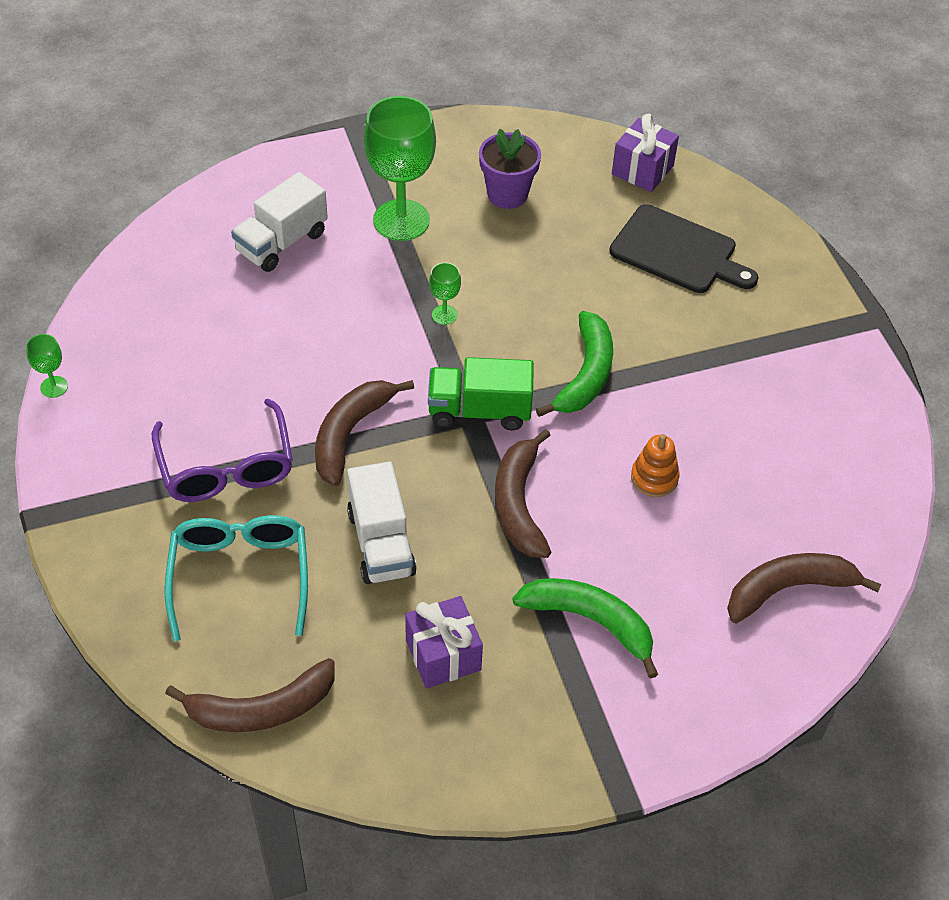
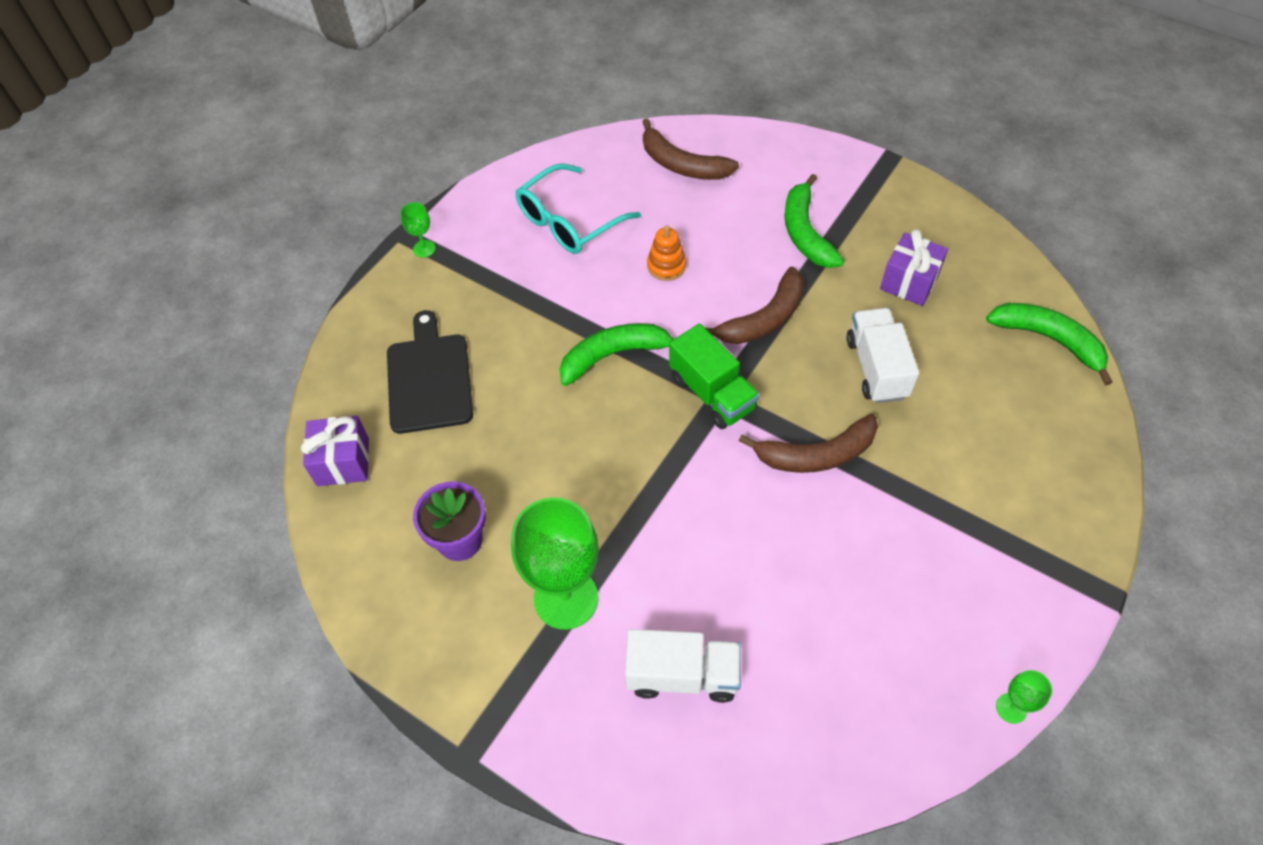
camera: 125 degrees left, 5 degrees up
purple glasses [152,399,293,502] -> none
turquoise glasses [165,515,308,641] -> turquoise glasses moved to [515,163,641,254]
brown banana [165,658,335,732] -> green banana [986,303,1113,385]
white truck [347,461,417,584] -> white truck turned 45 degrees counterclockwise [846,308,919,403]
green goblet [429,262,461,325] -> green goblet moved to [400,202,436,258]

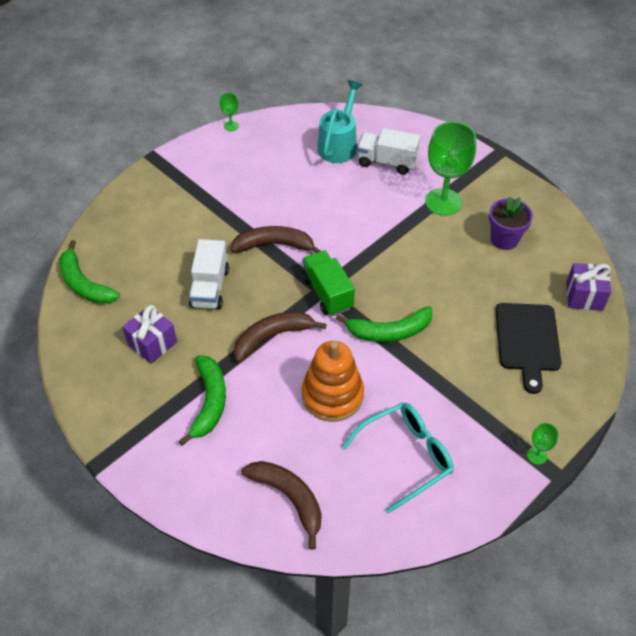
camera: 170 degrees left, 5 degrees down
orange stacking toy [647,225,686,281] -> orange stacking toy [302,341,364,422], size x1.92
none -> turquoise watering can [317,80,363,163]

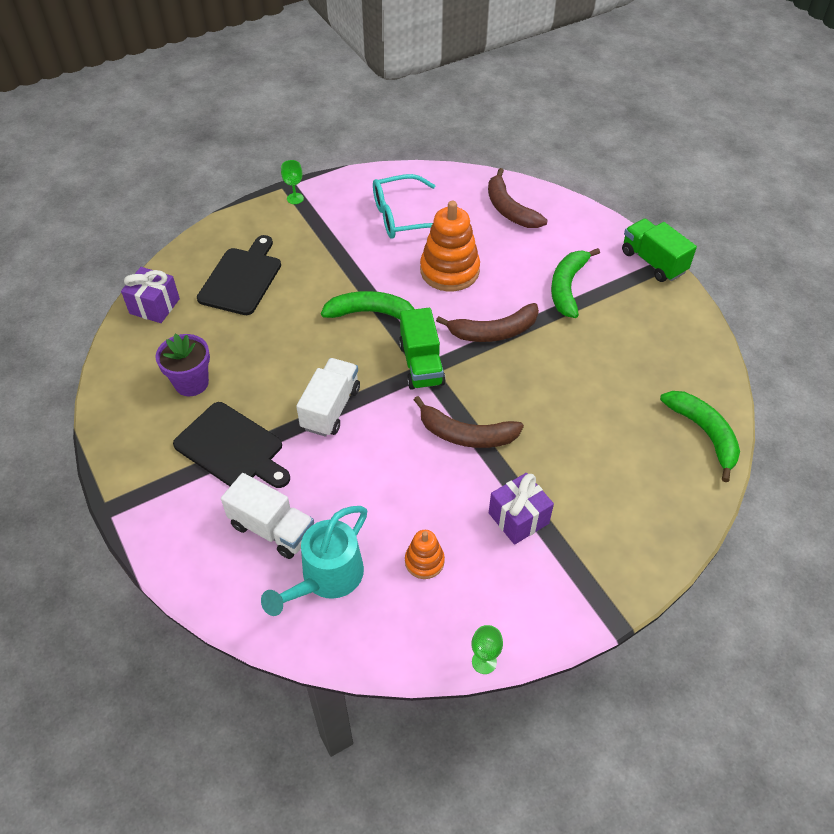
camera: 165 degrees left, 0 degrees up
purple gift [122,305,177,364] -> purple gift moved to [489,473,554,545]
white truck [189,239,229,310] -> white truck moved to [296,358,360,437]
green goblet [425,122,476,216] -> black cutting board [173,402,290,488]
none -> orange stacking toy [405,530,445,579]
none -> green truck [622,218,697,282]

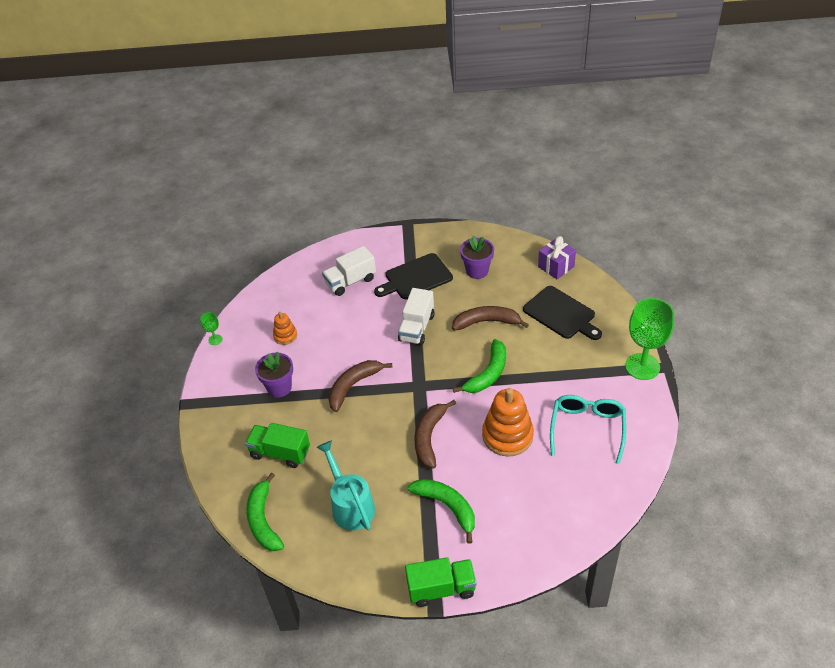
camera: 120 degrees right, 5 degrees down
turquoise watering can [261,506,367,616] -> turquoise watering can moved to [316,440,375,530]
green goblet [281,160,304,204] -> green goblet [625,298,674,380], size x2.30
white truck [296,358,360,437] -> white truck turned 60 degrees clockwise [398,288,435,345]
green truck [399,308,446,390] -> green truck moved to [245,423,310,468]
brown banana [488,168,548,228] -> brown banana moved to [452,306,529,331]
purple gift [489,473,554,545] -> purple flower pot [255,352,293,398]
green banana [660,391,740,483] -> green banana turned 75 degrees clockwise [246,472,284,551]

